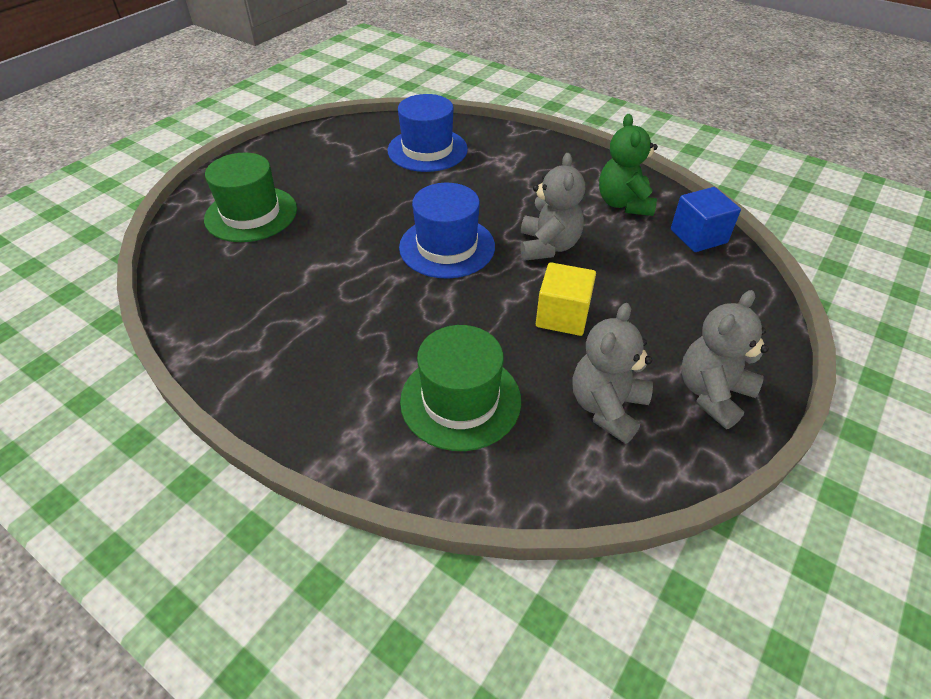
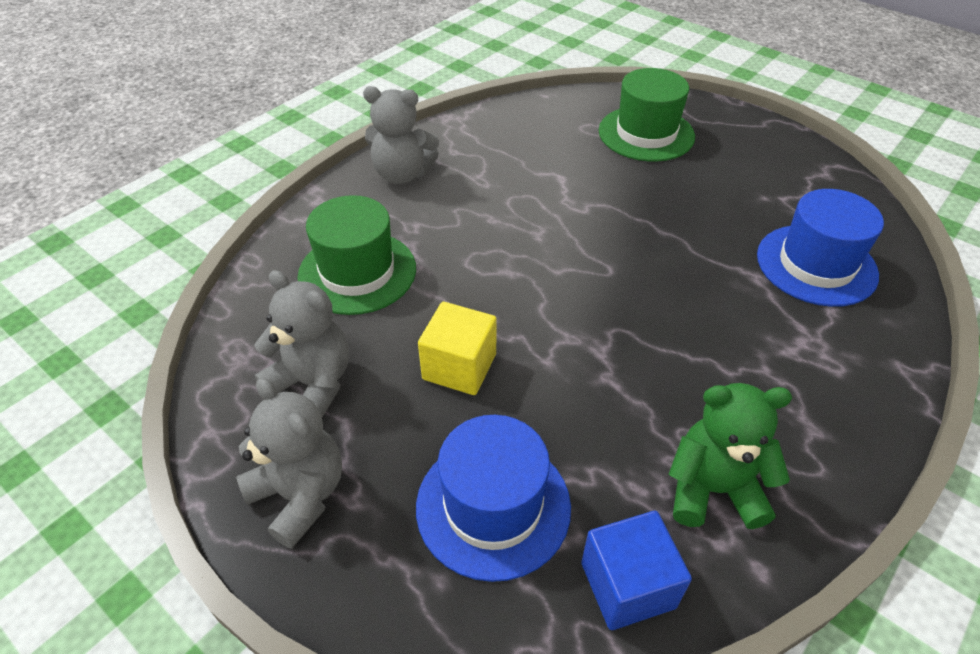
camera: 95 degrees right, 0 degrees up
blue hat [399,183,495,278] -> blue hat moved to [416,415,571,582]
grey teddy bear [520,153,585,261] -> grey teddy bear moved to [363,86,439,184]

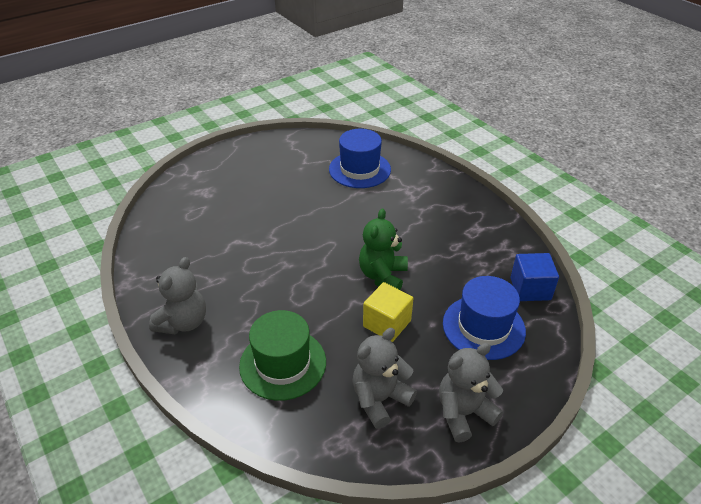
camera: 75 degrees left, 5 degrees down
green hat [599,68,695,162] -> none
green teddy bear [669,383,792,529] -> green teddy bear moved to [359,209,408,290]

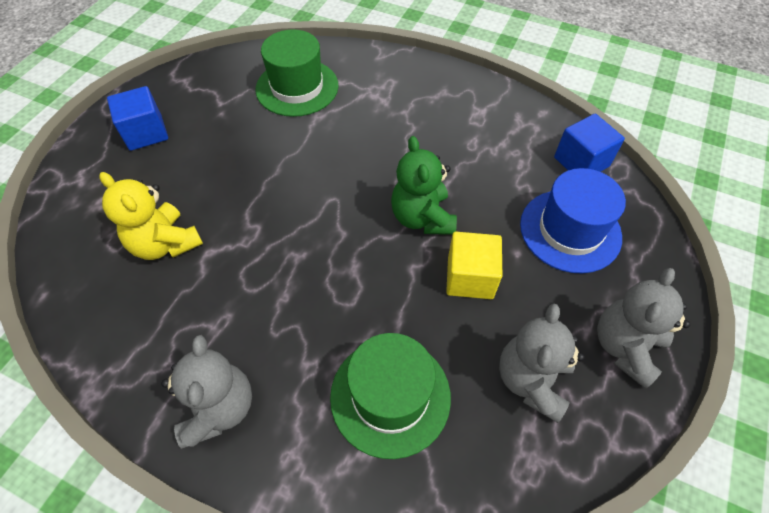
camera: 30 degrees left, 15 degrees up
blue hat [329,129,391,188] -> green hat [255,29,338,117]
none -> yellow teddy bear [99,172,203,260]
none -> blue cube [107,86,168,151]

